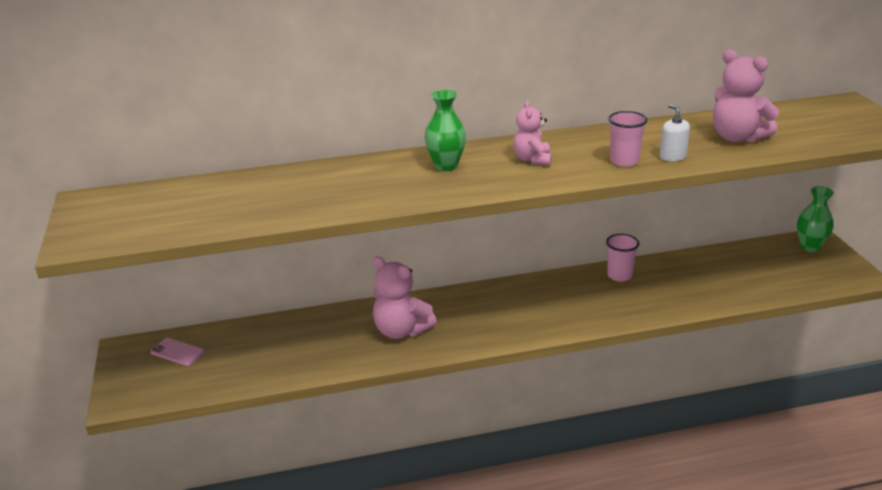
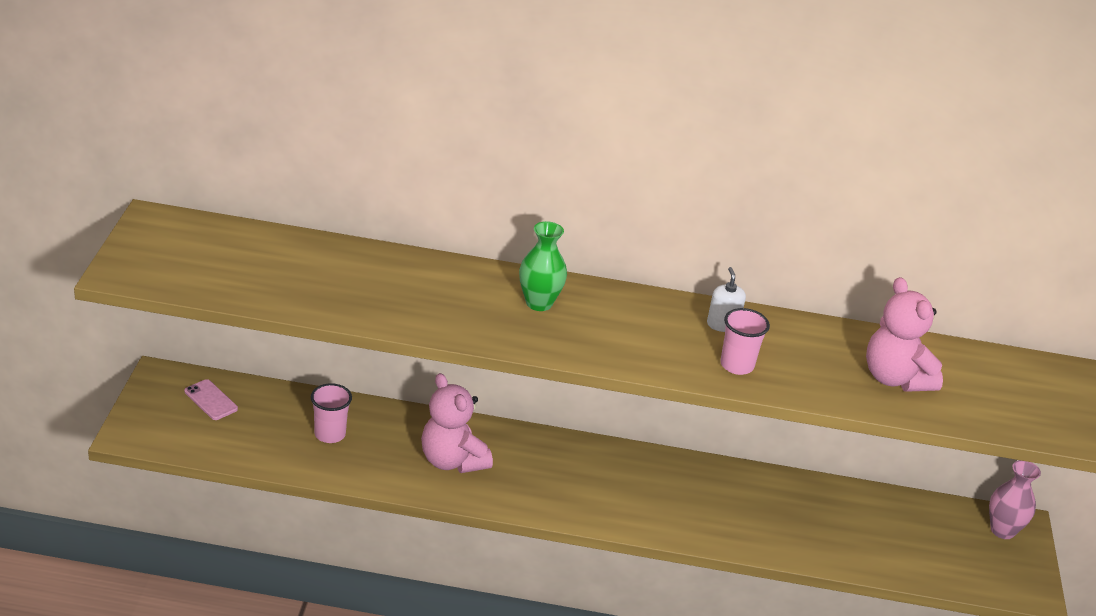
camera: 15 degrees right, 5 degrees up
pink teddy bear [513,100,552,165] -> none
pink cup [606,234,640,281] -> pink cup moved to [311,383,352,443]
white soap dispenser [660,104,690,161] -> white soap dispenser moved to [707,267,746,332]
green vase [797,186,834,252] -> pink vase [989,460,1041,539]

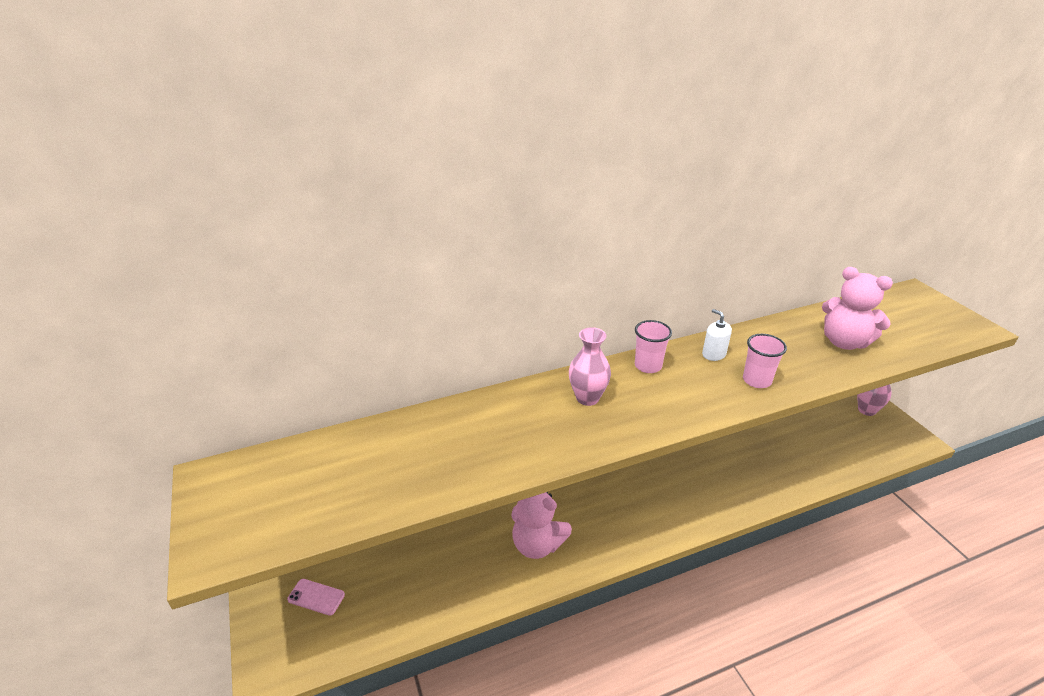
camera: 25 degrees left, 0 degrees up
pink cup [311,383,352,443] -> pink cup moved to [635,320,672,373]
green vase [519,221,567,311] -> pink vase [569,327,611,406]

